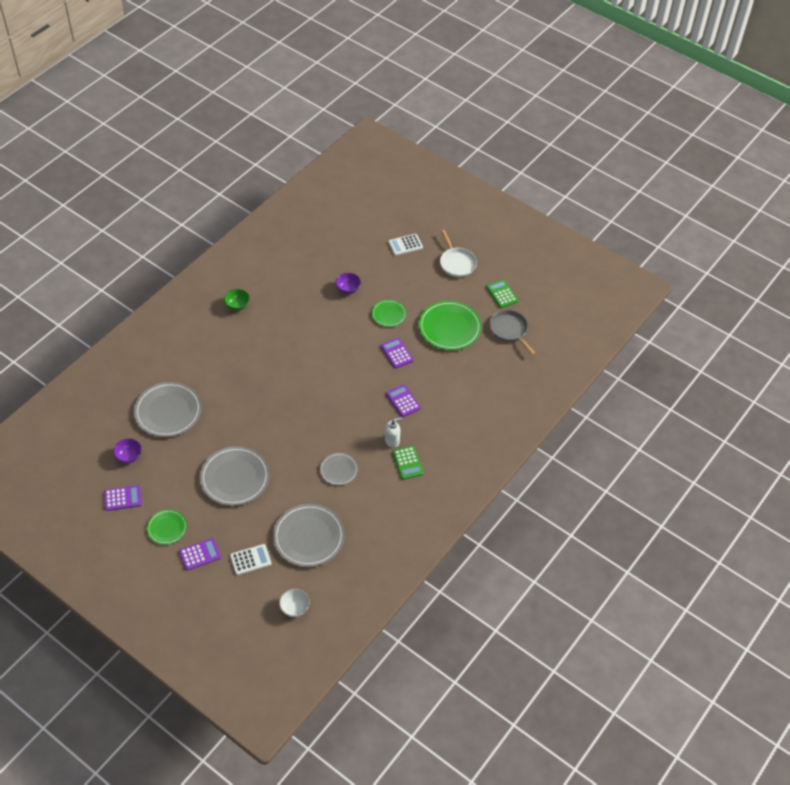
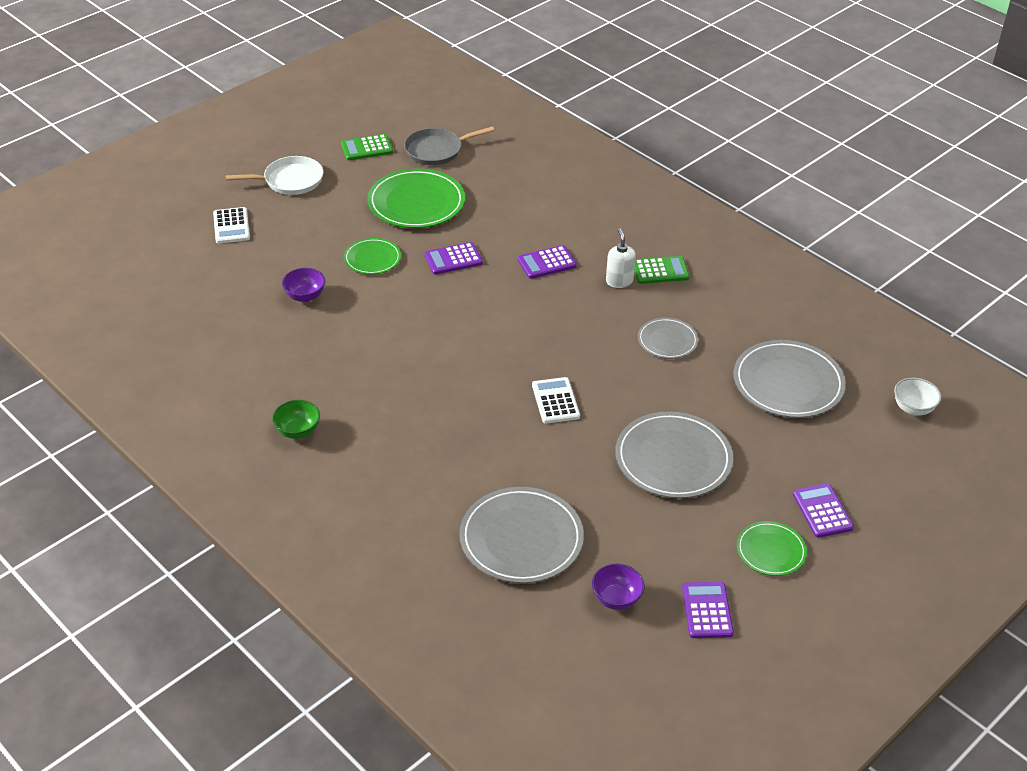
camera: 80 degrees left, 10 degrees down
white calculator [230,544,271,575] -> white calculator moved to [532,377,580,424]

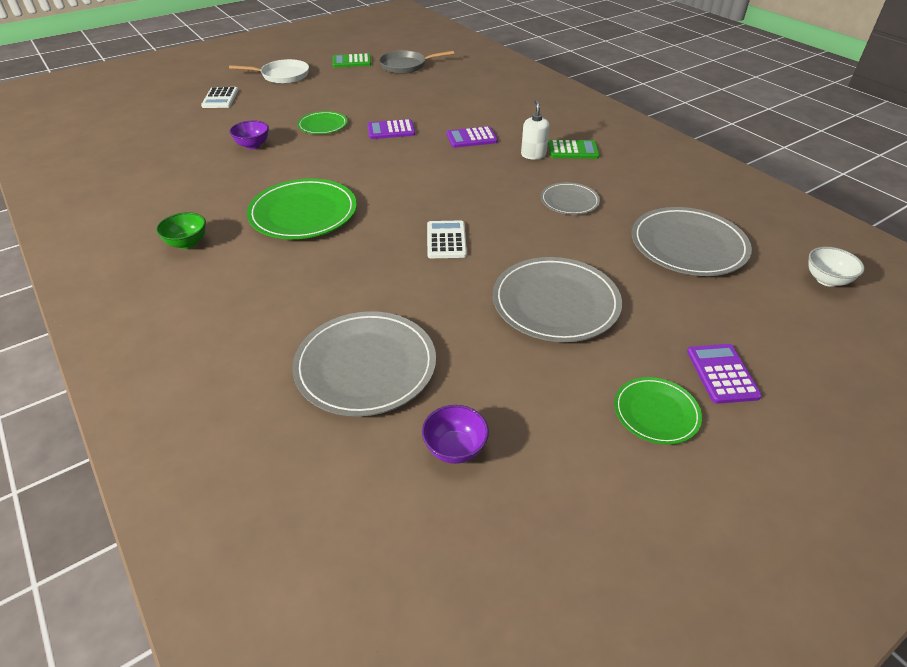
camera: 10 degrees right, 0 degrees up
green plate [367,169,465,228] -> green plate moved to [247,178,357,239]
purple calculator [682,582,734,638] -> none

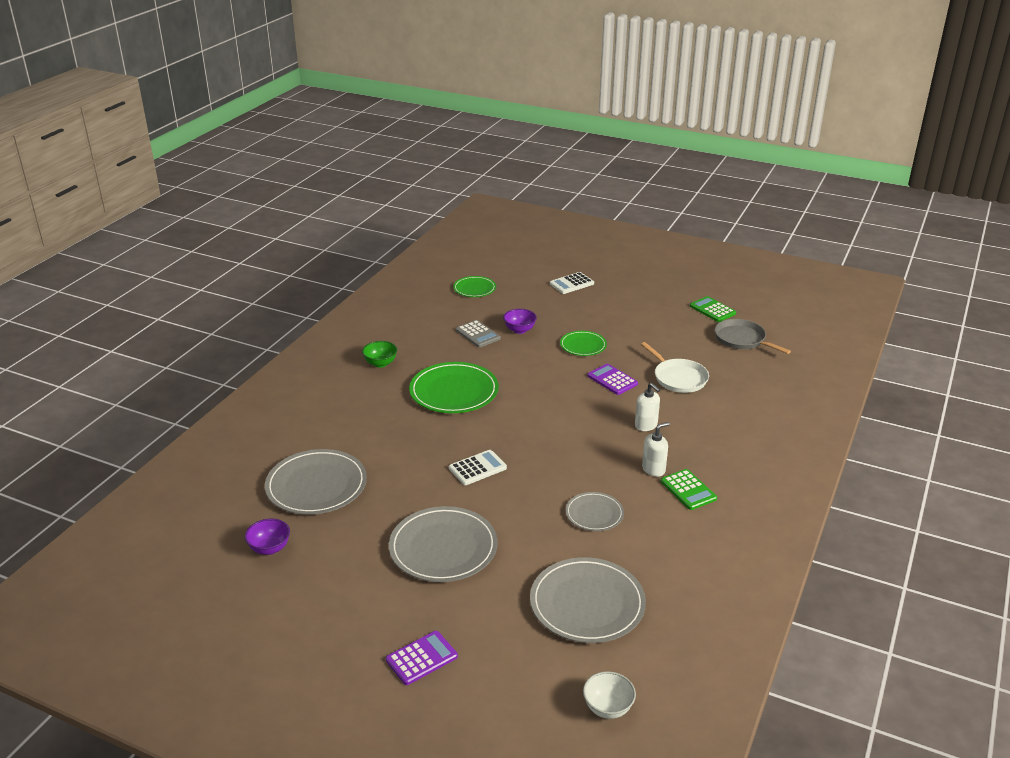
camera: 60 degrees right, 10 degrees down
white pan [229,59,309,84] -> white pan moved to [641,342,709,393]
purple calculator [447,126,498,148] -> white soap dispenser [635,383,660,431]
green plate [614,377,702,445] -> green plate moved to [453,276,496,297]
none -> grey calculator [456,320,501,348]

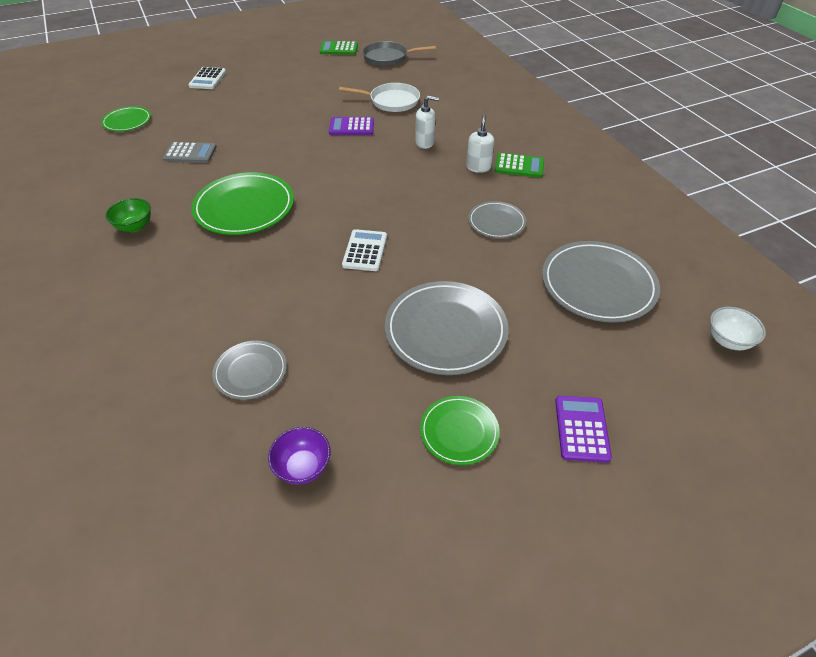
camera: 50 degrees left, 15 degrees up
grey plate [265,449,367,515] -> grey plate [212,341,287,400], size x0.56
purple bowl [503,309,537,334] -> none
green plate [560,331,607,356] -> green plate moved to [420,396,500,465]

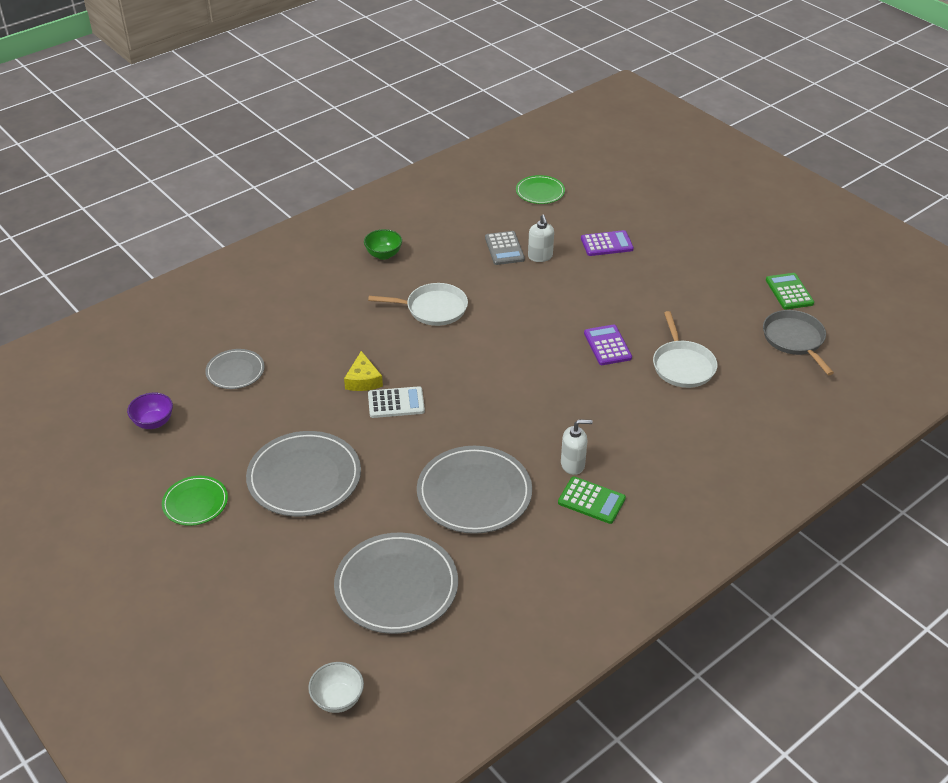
camera: 75 degrees right, 5 degrees down
white calculator [188,67,226,89] -> none
green plate [191,172,294,235] -> white pan [368,283,468,326]
white soap dispenser [415,96,439,149] -> white soap dispenser moved to [528,214,554,262]
grey plate [468,201,526,238] -> grey plate [417,446,532,534], size x1.78
green calculator [495,153,544,178] -> green calculator turned 60 degrees counterclockwise [558,477,626,524]
purple calculator [555,396,612,463] -> purple calculator moved to [581,230,634,256]
none -> yellow cheese [344,351,383,391]

